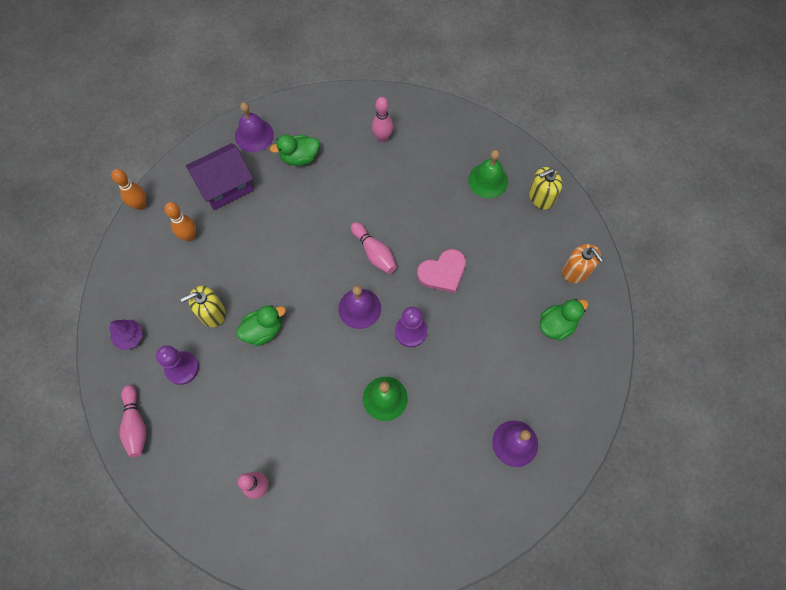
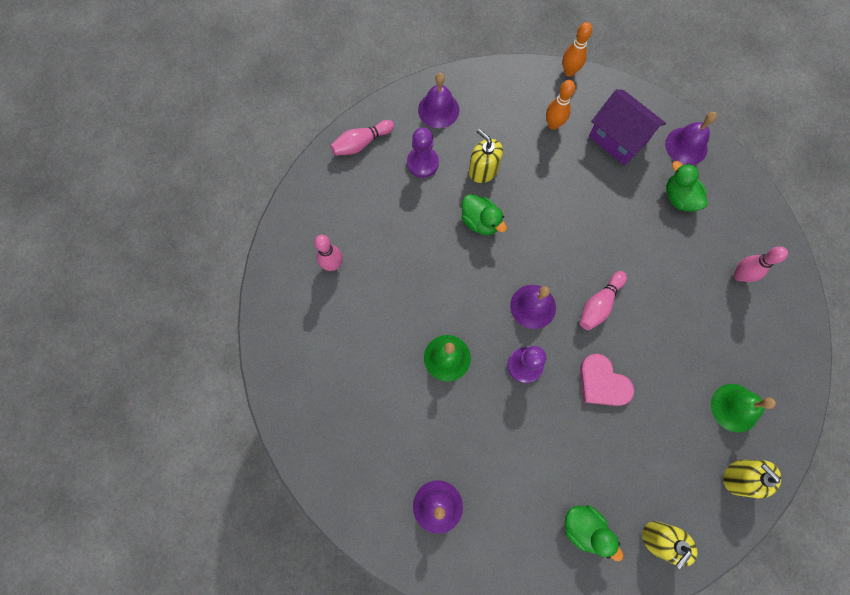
camera: 75 degrees right, 5 degrees up
purple tree [109,319,143,350] -> purple bell [418,73,459,128]
orange soap dispenser [562,244,604,283] -> yellow soap dispenser [642,521,698,570]

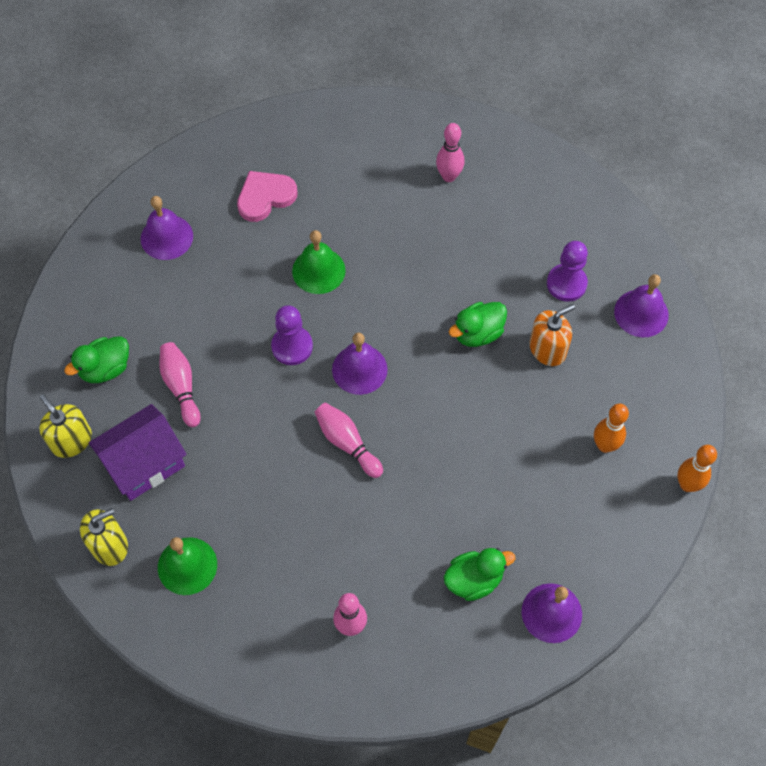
camera: 100 degrees right, 10 degrees down
pink bowling pin [330,120,394,156] -> pink bowling pin moved to [160,342,201,427]
yellow soap dispenser [469,129,503,183] -> orange soap dispenser [529,304,575,366]
pink heart [580,354,634,406] -> pink heart moved to [237,171,297,222]
purple house [589,89,666,166] -> purple house moved to [89,404,187,501]

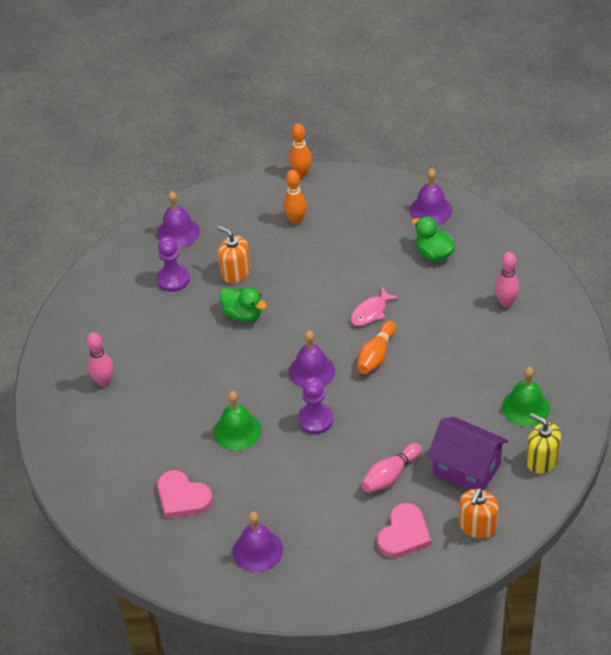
camera: 110 degrees left, 15 degrees down
yellow soap dispenser [39,394,92,458] -> orange soap dispenser [459,488,499,539]
green duck [64,336,129,383] -> pink heart [377,503,431,558]
pink bowling pin [315,403,383,478] -> orange bowling pin [357,321,396,374]
none -> pink fish [350,287,399,326]

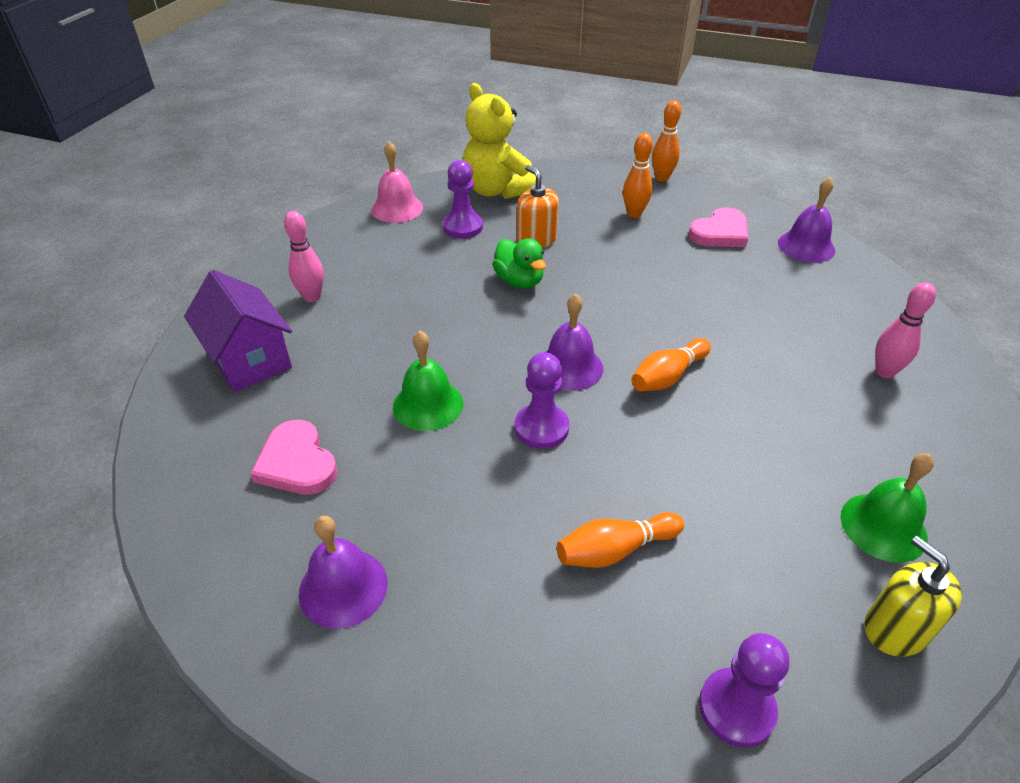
camera: 20 degrees right, 5 degrees down
purple bell [157,191,200,248] -> yellow teddy bear [463,83,536,199]
pink fish [350,287,399,326] -> none
pink bowling pin [361,443,422,493] -> orange bowling pin [557,512,684,568]
pink heart [377,503,431,558] -> pink heart moved to [688,207,748,247]
green duck [412,216,455,261] -> none
purple house [427,417,508,490] -> purple house moved to [184,270,292,392]
orange soap dispenser [459,488,499,539] -> purple pawn [699,633,789,748]
none -> pink bell [371,141,423,223]

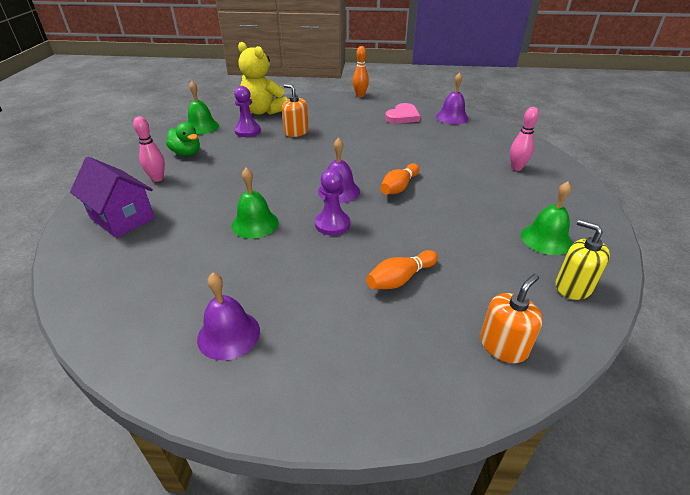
camera: 15 degrees left, 5 degrees down
pink heart [250,420,338,495] -> none
pink bell [371,141,423,223] -> green bell [188,81,219,135]
green duck [492,238,546,288] -> green duck moved to [166,122,200,156]
orange bowling pin [623,133,653,218] -> none
purple pawn [699,633,789,748] -> orange soap dispenser [480,274,543,363]

